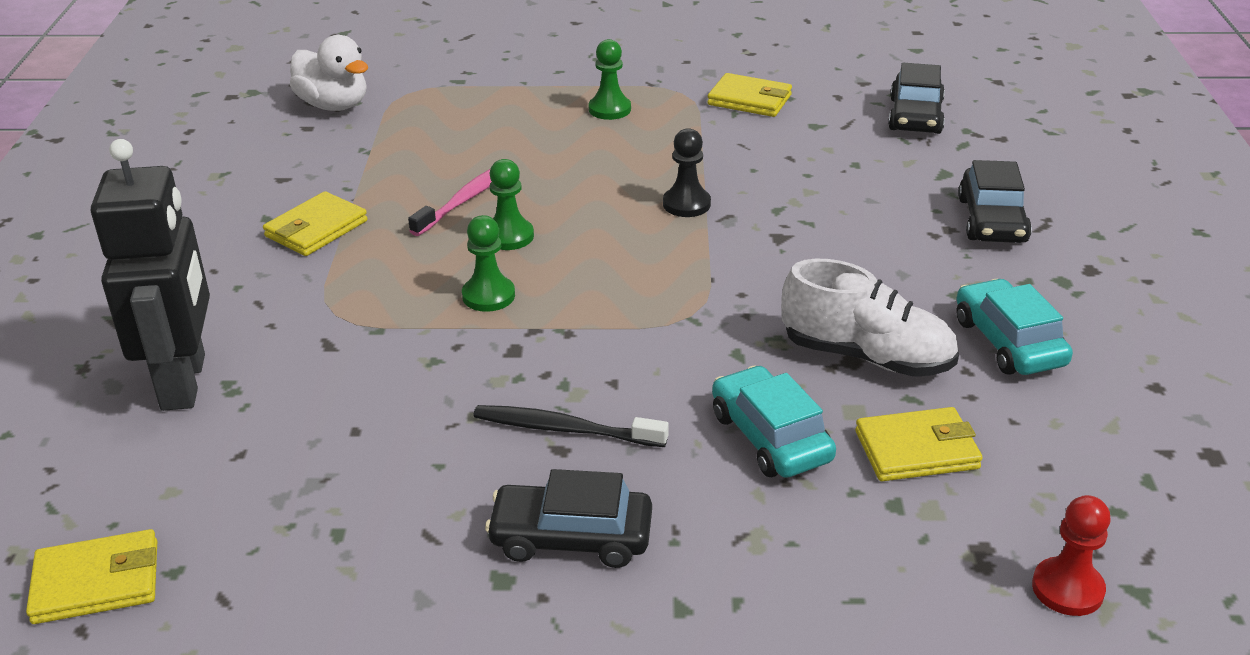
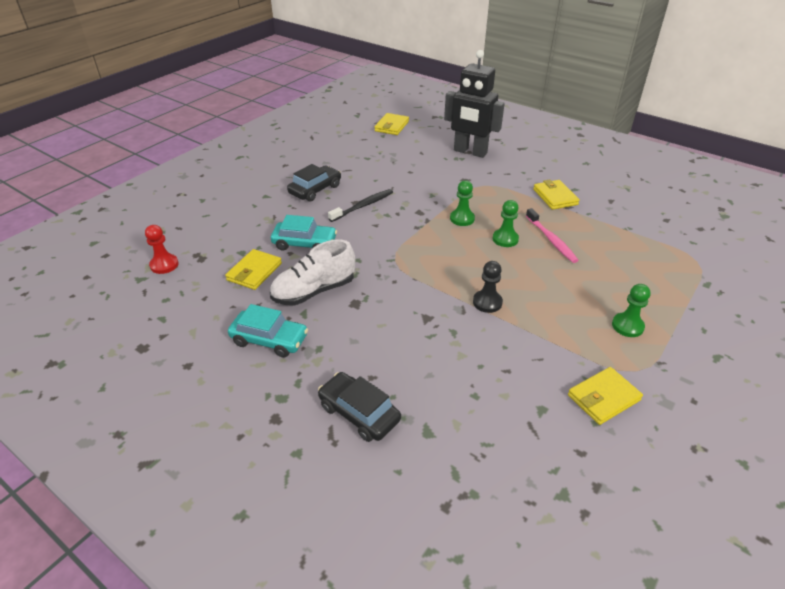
camera: 125 degrees right, 5 degrees up
white duck [290,35,368,111] -> none
black car [888,63,945,134] -> none

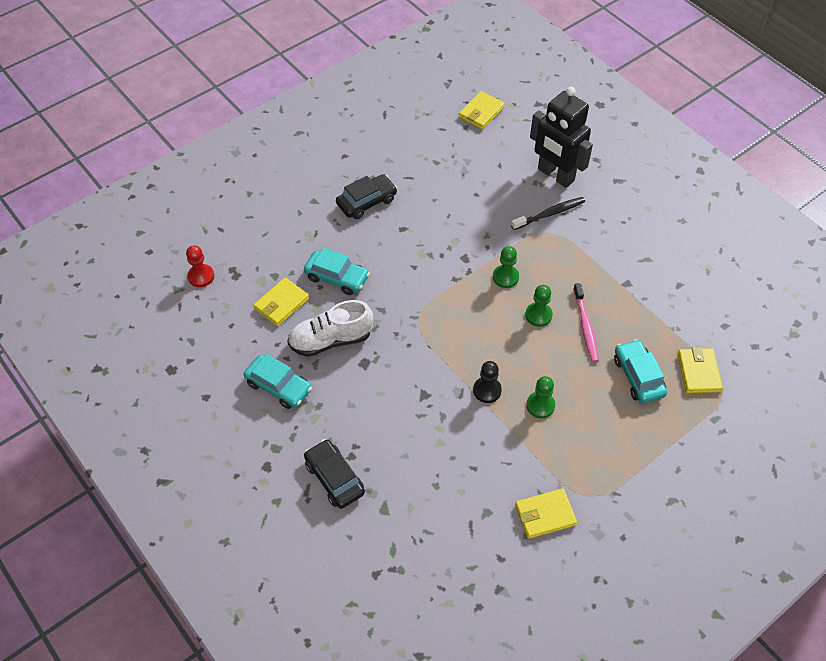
camera: 15 degrees right, 15 degrees up
black toothbrush [328,189,393,222] -> black toothbrush moved to [511,197,585,230]
yellow wallet [533,180,580,210] -> yellow wallet moved to [677,347,723,393]
green pawn [612,284,650,337] -> green pawn moved to [526,376,555,418]
none -> turquoise car [614,339,667,403]

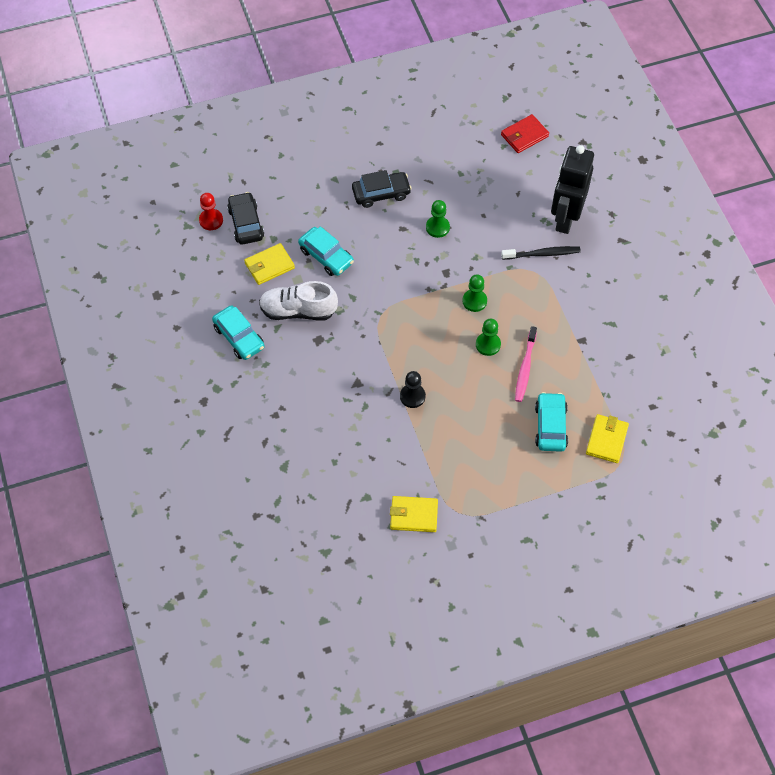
camera: 20 degrees right, 5 degrees up
black car [304,439,365,509] -> black car moved to [227,192,264,245]
yellow wallet [459,91,505,130] -> red wallet [501,114,549,153]
green pawn [526,376,555,418] -> green pawn moved to [426,200,450,238]
black robot [530,87,593,188] -> black robot turned 45 degrees clockwise [551,145,594,234]

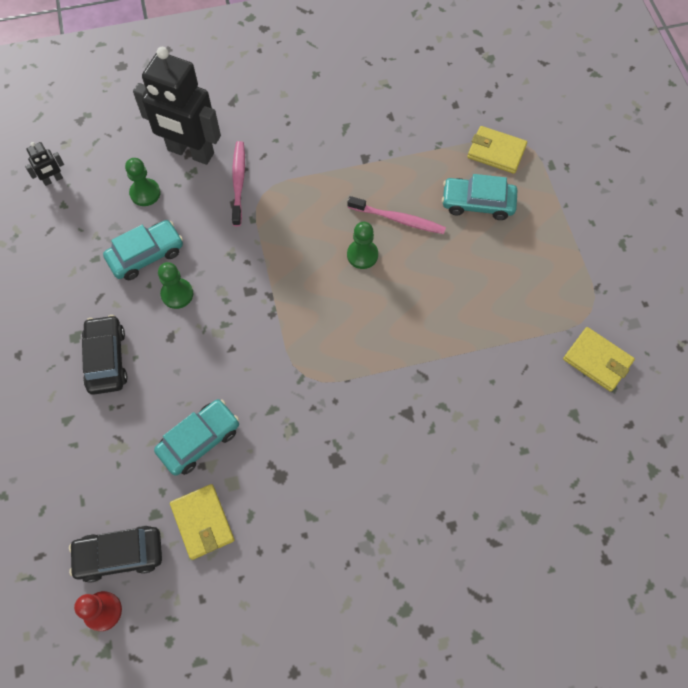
camera: 85 degrees left, 5 degrees up
turquoise car [212,305,265,360] -> turquoise car moved to [103,220,183,280]
white shoe [259,281,338,320] -> none
yellow wallet [390,496,438,532] -> yellow wallet turned 60 degrees counterclockwise [563,327,635,392]
black pawn [400,371,426,408] -> none
green pawn [462,274,487,312] -> green pawn moved to [125,158,161,206]
red wallet [501,114,549,153] -> black robot [25,142,64,186]
black toothbrush [501,246,581,260] -> pink toothbrush [232,141,245,226]

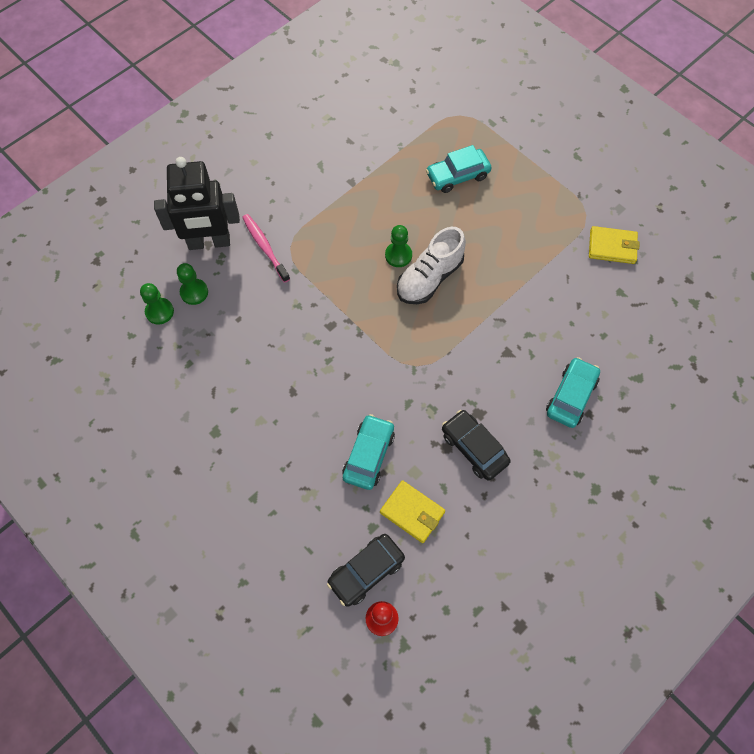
camera: 30 degrees left, 0 degrees up
black robot [25,142,64,186] -> none
black car [82,315,128,395] -> black car moved to [442,410,511,480]
turquoise car [103,220,183,280] -> turquoise car moved to [546,357,600,428]
green pawn [158,262,193,309] -> green pawn moved to [140,283,174,324]
pink toothbrush [348,196,446,234] -> none
yellow wallet [467,126,527,174] -> none
none -> white shoe [397,227,466,304]

